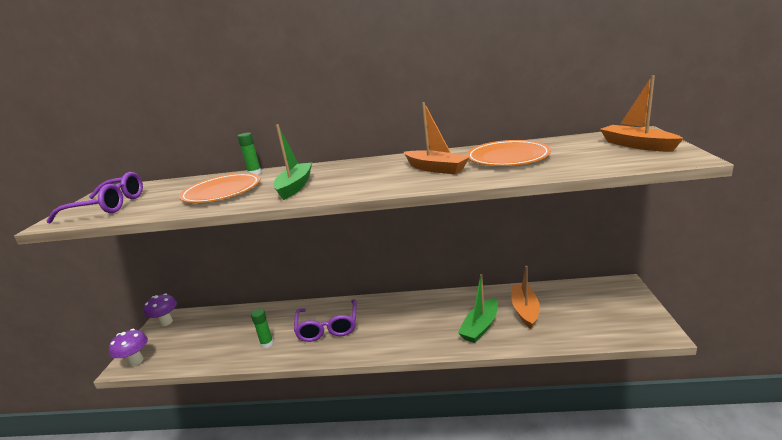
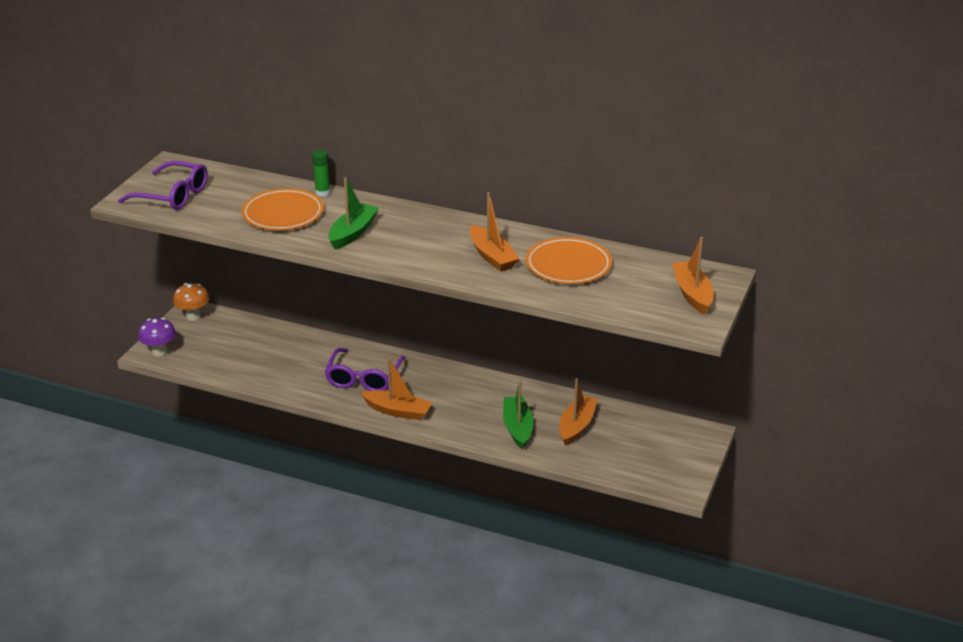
camera: 15 degrees right, 10 degrees up
purple mushroom [144,293,177,326] -> orange mushroom [173,283,210,321]
green glue stick [251,309,273,348] -> none
green boat [458,274,498,343] -> green boat turned 120 degrees clockwise [503,380,533,449]
none -> orange boat [361,358,433,420]

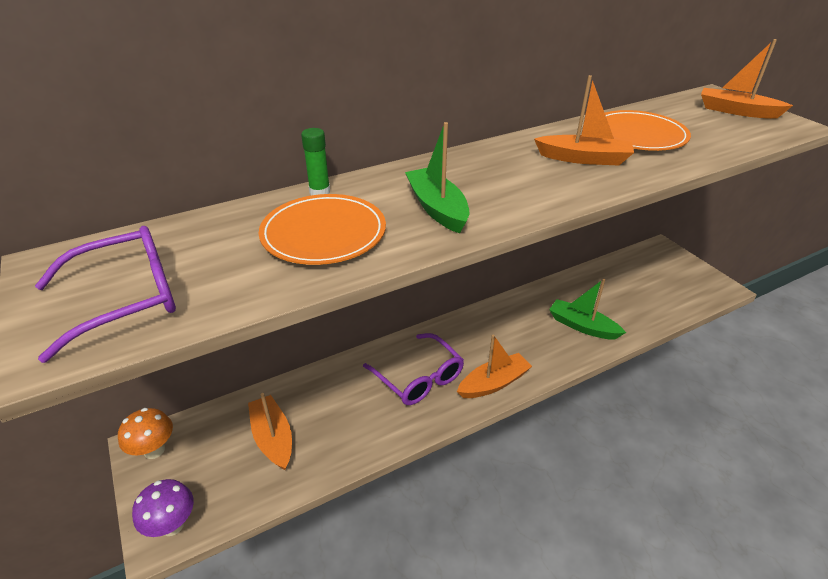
camera: 50 degrees left, 5 degrees up
orange boat [559,378,598,446] -> orange boat moved to [248,393,292,470]

